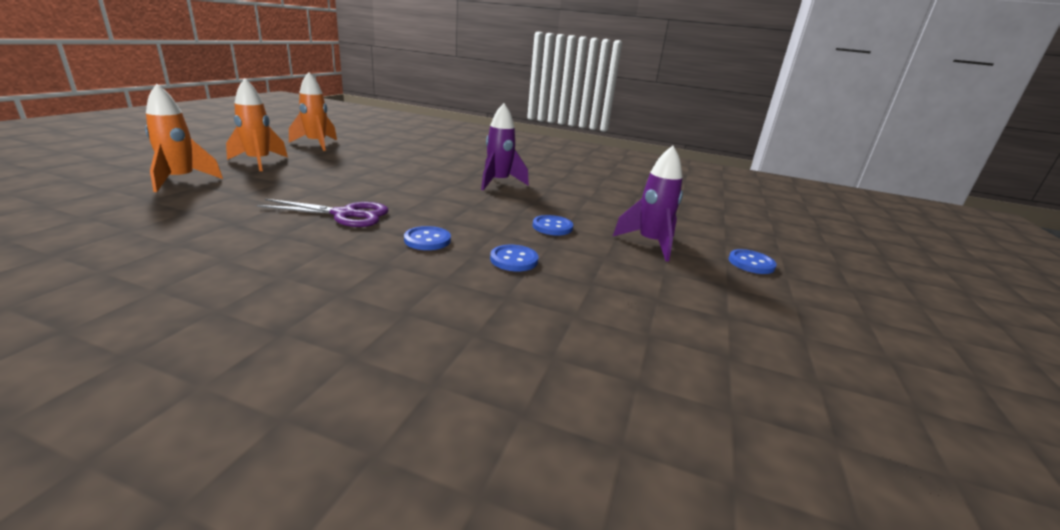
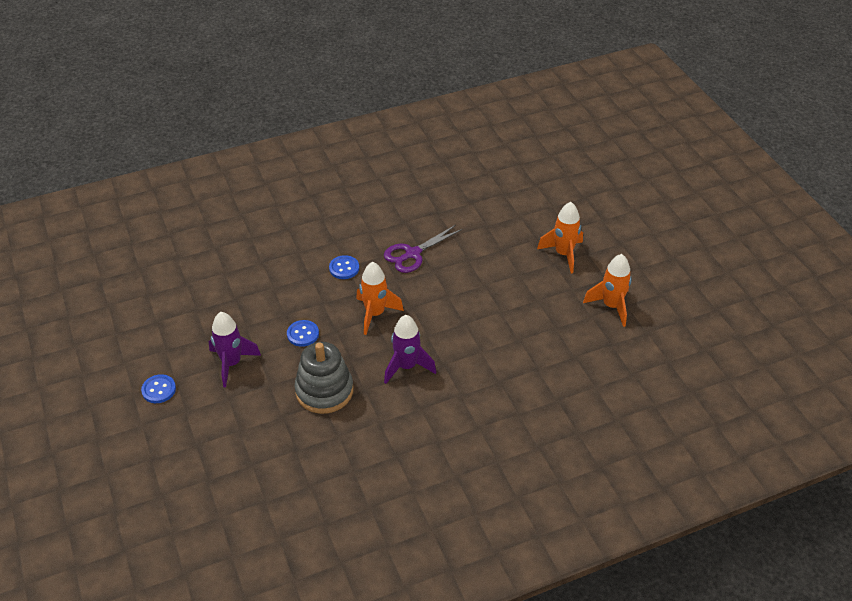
camera: 140 degrees right, 20 degrees up
orange rocket [145,84,223,192] -> orange rocket moved to [356,262,404,335]
blue button [490,245,538,271] -> none
none -> grey stacking toy [294,342,353,414]

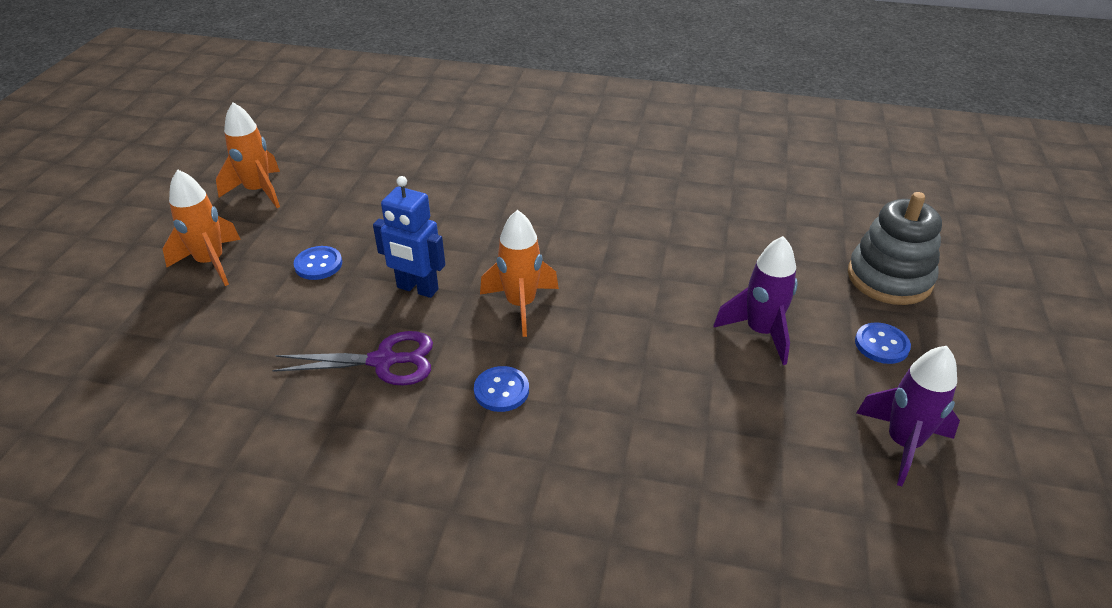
camera: 145 degrees left, 5 degrees down
blue button [287,320,319,347] -> blue button moved to [294,246,342,280]
grey stacking toy [294,342,353,414] -> grey stacking toy moved to [848,192,942,305]
purple rocket [384,315,436,384] -> purple rocket moved to [856,346,960,486]
none -> blue robot [373,176,445,298]

